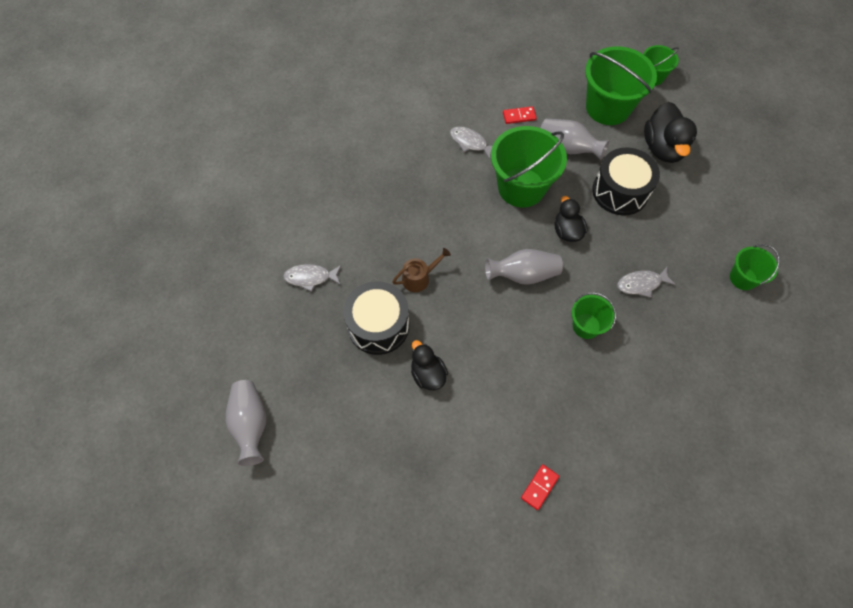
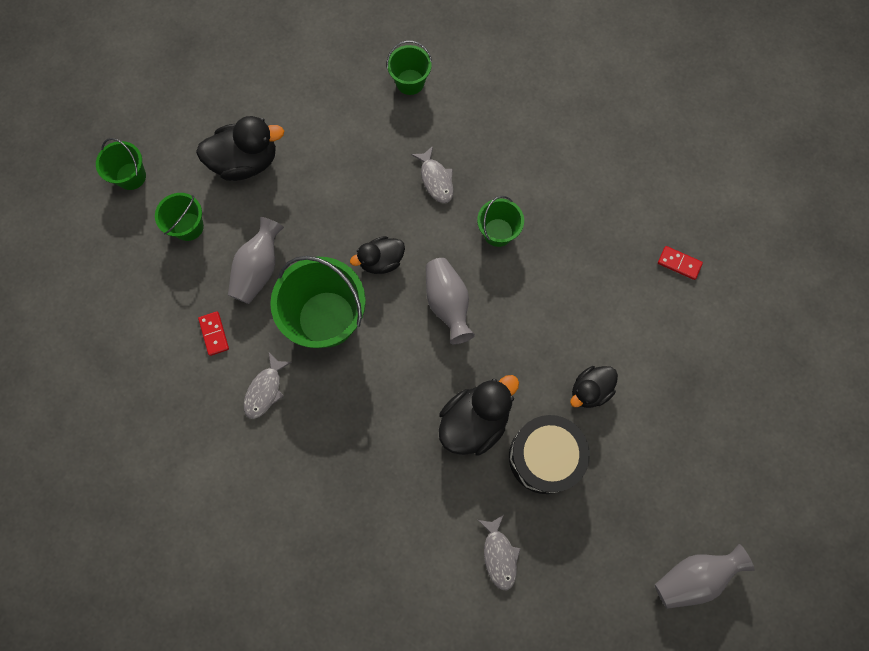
camera: 100 degrees left, 10 degrees up
brown watering can [392,248,451,292] -> black duck [439,375,519,456]
green bucket [585,46,657,125] -> green bucket [155,193,204,241], size x0.53
black drum [592,148,660,215] -> none

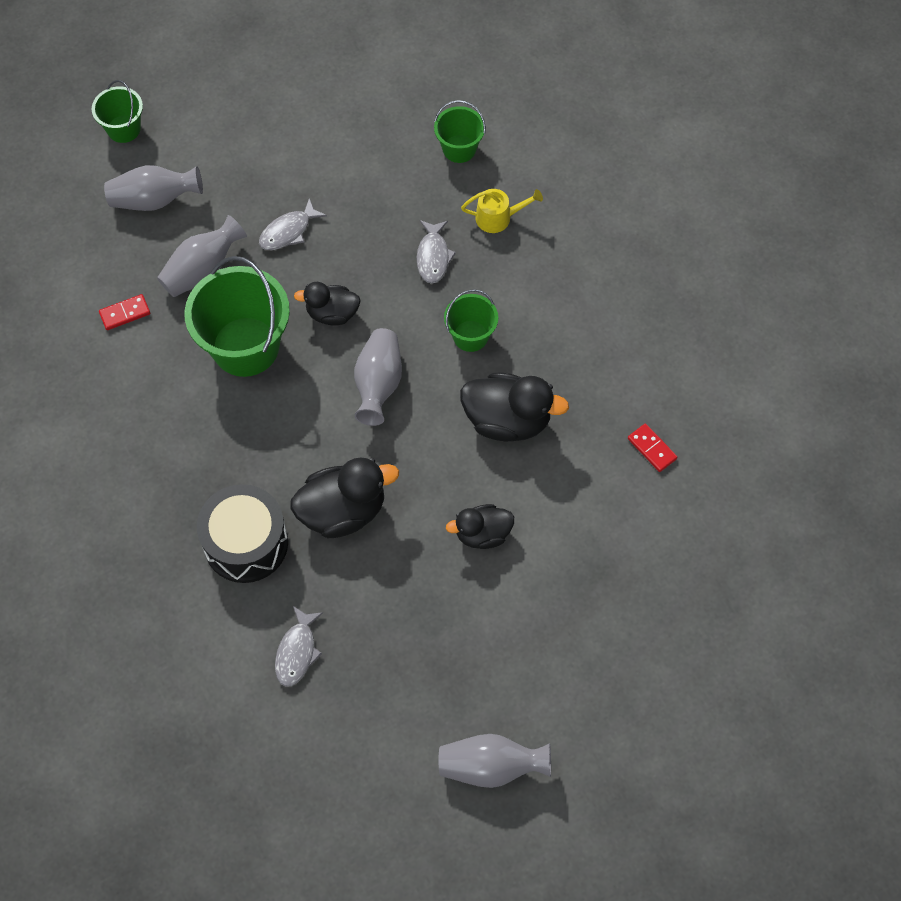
camera: 25 degrees right, 10 degrees down
green bucket [155,193,204,241] -> grey vase [104,165,203,211]
black duck [196,116,284,181] -> black duck moved to [460,373,569,441]
red domino [198,311,229,356] -> red domino turned 60 degrees clockwise [99,294,150,330]
grey fish [244,353,292,419] -> grey fish moved to [259,198,327,250]
black drum [509,415,590,494] -> black drum moved to [197,484,288,583]
none -> yellow watering can [461,189,543,233]

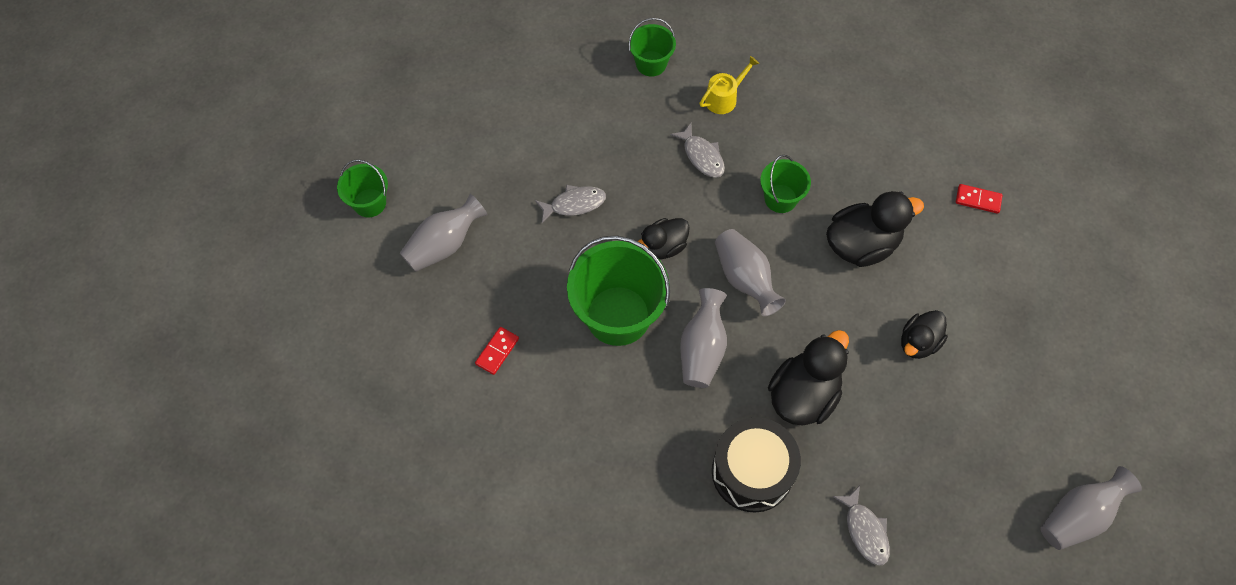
camera: 35 degrees left, 0 degrees up
grey vase [157,215,247,297] -> grey vase moved to [680,288,727,388]
grey fish [259,198,327,250] -> grey fish turned 120 degrees counterclockwise [535,185,606,223]

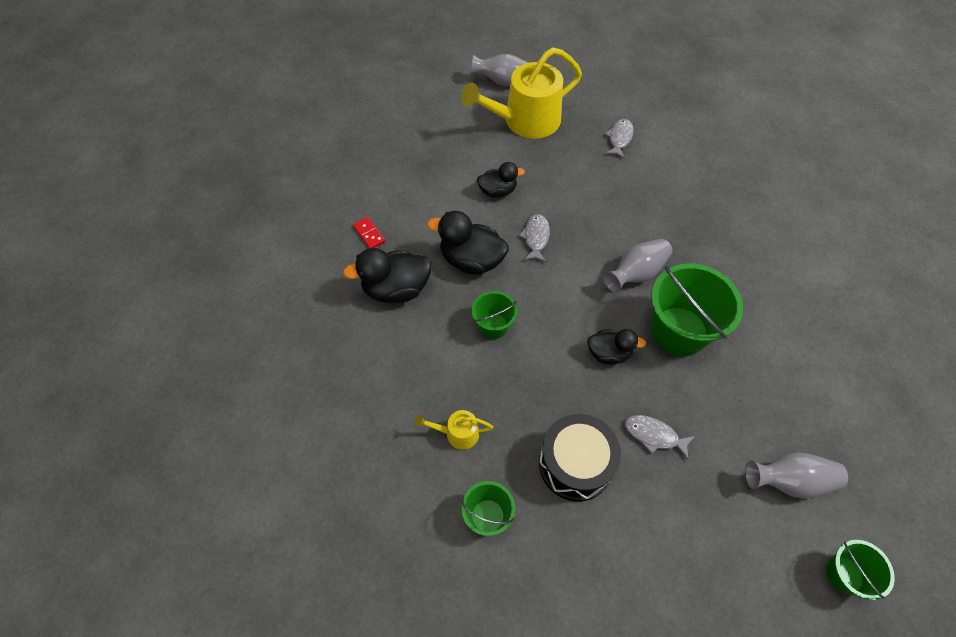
camera: 140 degrees left, 5 degrees down
red domino [475,327,519,375] -> none
grey fish [670,122,725,178] -> grey fish moved to [519,214,550,262]
black drum [712,417,801,513] -> black drum moved to [539,414,621,502]
grey vase [715,229,786,316] -> none
black duck [768,330,849,426] -> black duck moved to [343,248,432,303]
none -> yellow watering can [461,47,582,139]

